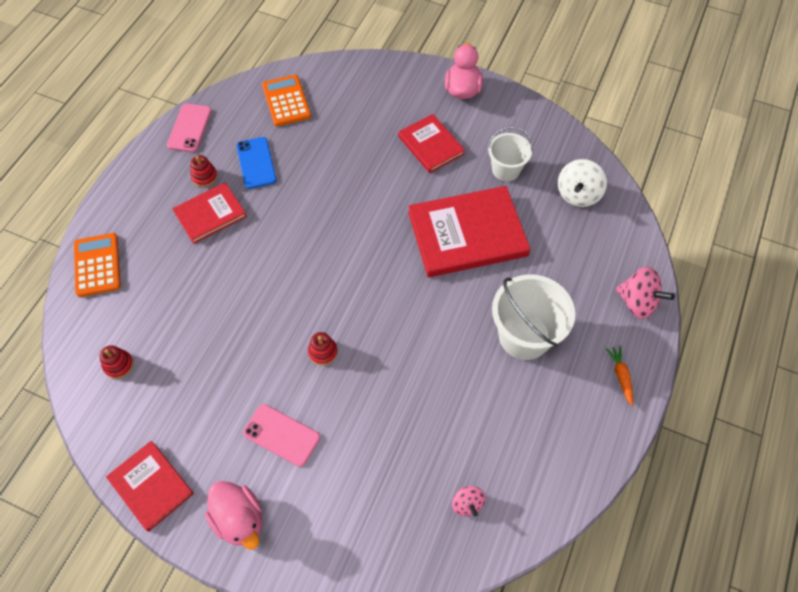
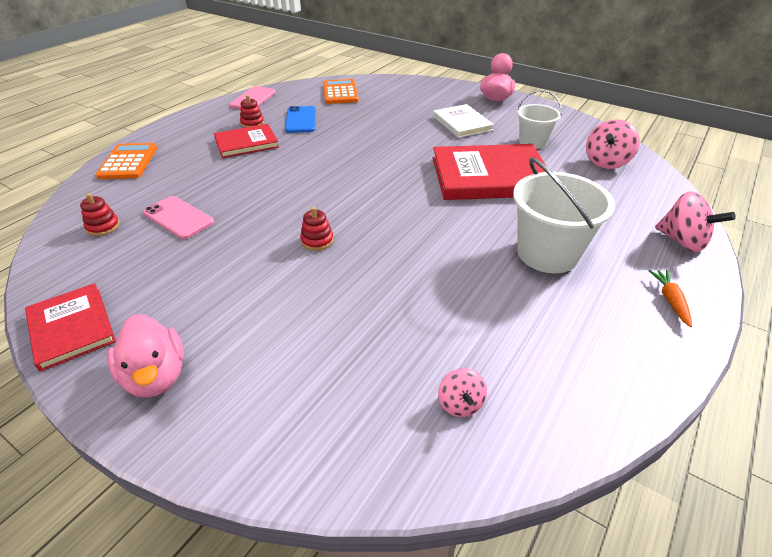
camera: 10 degrees right, 20 degrees down
pink phone [243,404,320,467] -> pink phone moved to [143,196,214,239]
red book [398,114,465,173] -> white book [433,104,494,138]
white spinning top [558,159,607,207] -> pink spinning top [586,119,640,169]

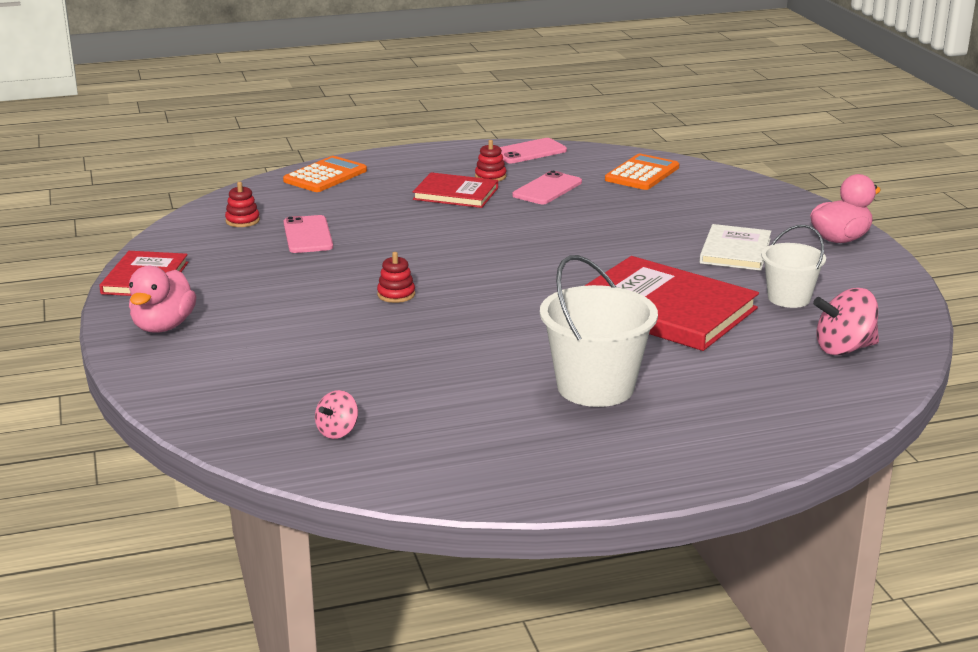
camera: 40 degrees right, 15 degrees down
blue phone [285,106,316,133] -> pink phone [513,171,582,204]
orange carrot [648,270,692,327] -> none
pink spinning top [655,191,736,252] -> none

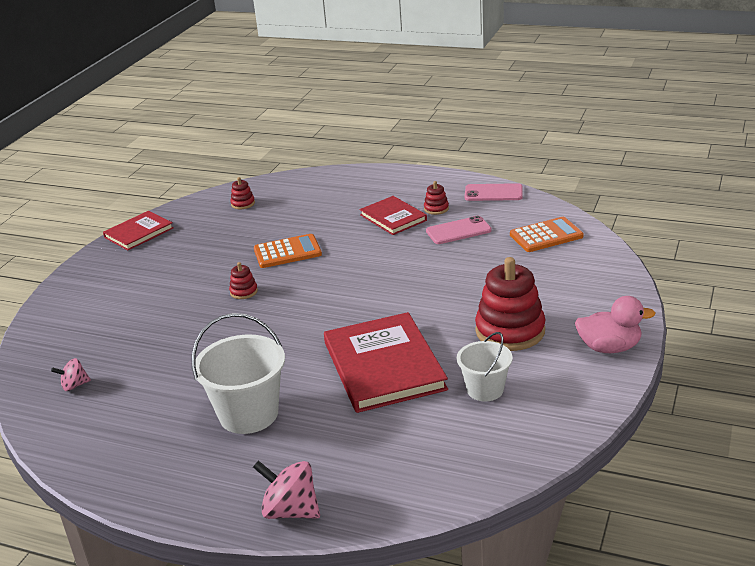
camera: 40 degrees right, 5 degrees up
pink duck [129,266,196,333] -> none
orange calculator [283,156,367,192] -> orange calculator moved to [254,234,322,268]
pink phone [284,215,333,253] -> none
white book [700,224,771,271] -> red stacking toy [475,257,545,351]
pink spinning top [813,288,879,355] -> pink spinning top moved to [253,460,320,519]

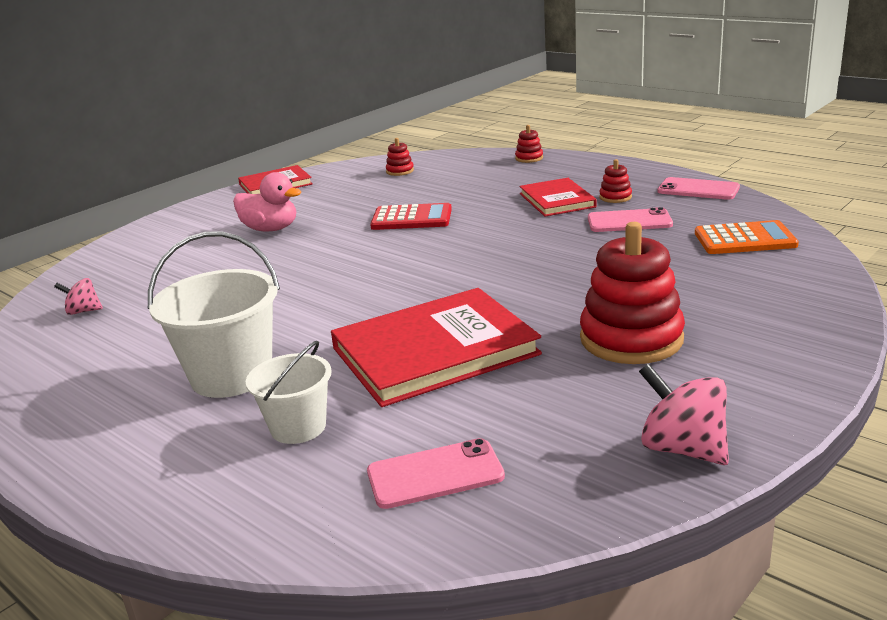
camera: 20 degrees right, 5 degrees down
red stacking toy [229,262,258,299] -> red stacking toy moved to [515,125,543,163]
pink spinning top [253,460,320,519] -> pink spinning top moved to [639,364,729,465]
orange calculator [254,234,322,268] -> red calculator [370,203,452,230]
red book [324,312,448,413] -> red book turned 60 degrees clockwise [331,288,542,407]
white bucket [457,332,513,401] -> white bucket moved to [246,341,332,444]
pink duck [575,296,655,353] -> pink duck moved to [233,172,302,232]
none -> pink phone [367,438,505,509]

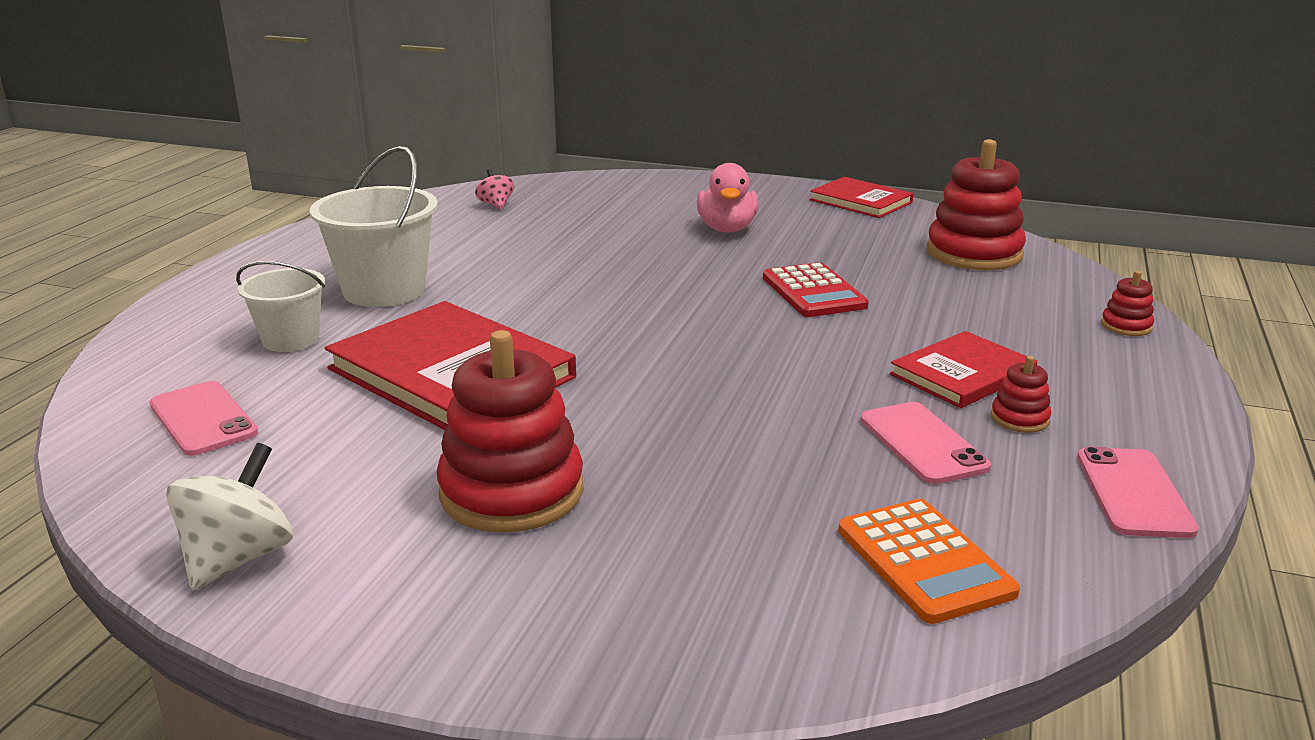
camera: 65 degrees right, 0 degrees up
red stacking toy [386,138,414,176] -> red stacking toy [927,139,1026,270], size x2.26
pink spinning top [639,364,729,465] -> white spinning top [166,443,293,590]

